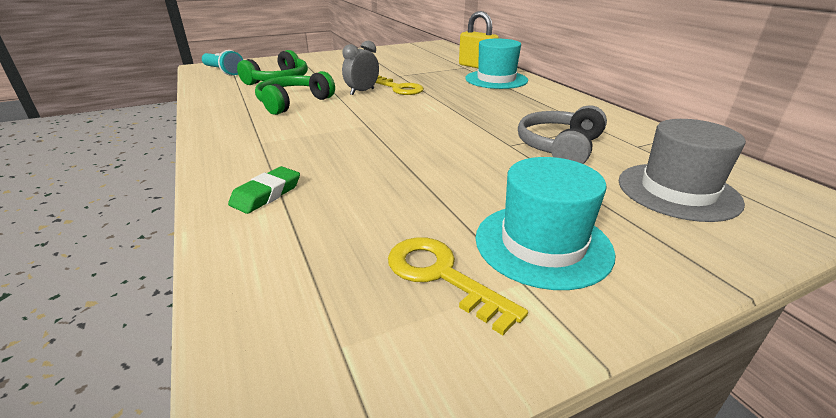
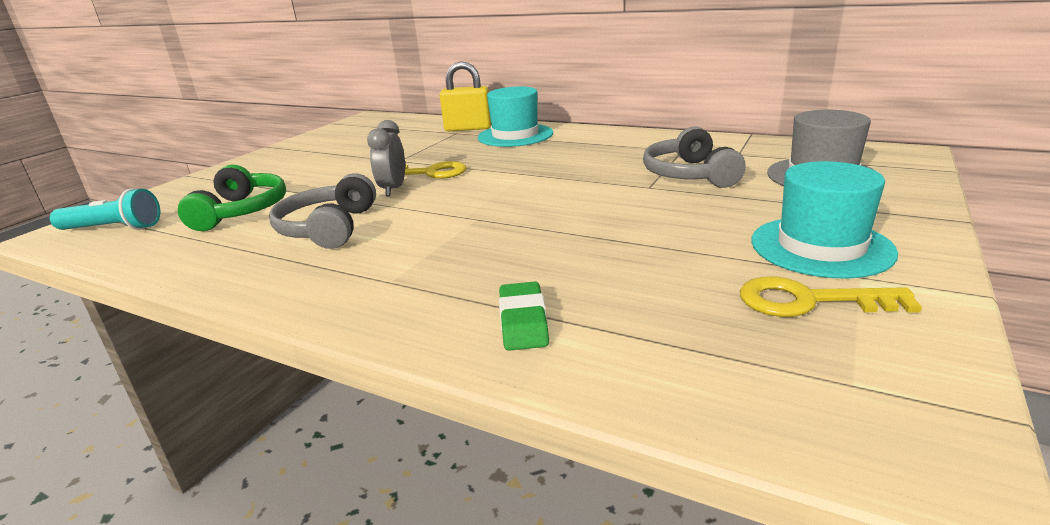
camera: 35 degrees left, 5 degrees down
green headphones [255,71,335,115] -> grey headphones [269,173,376,249]

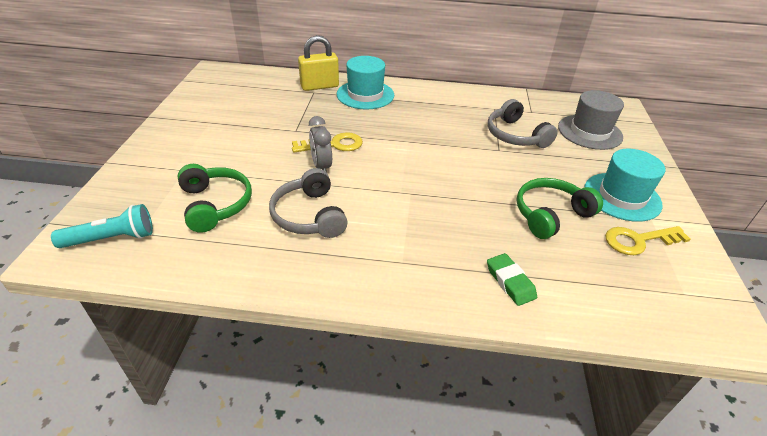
camera: 25 degrees left, 15 degrees up
none -> green headphones [517,178,603,239]

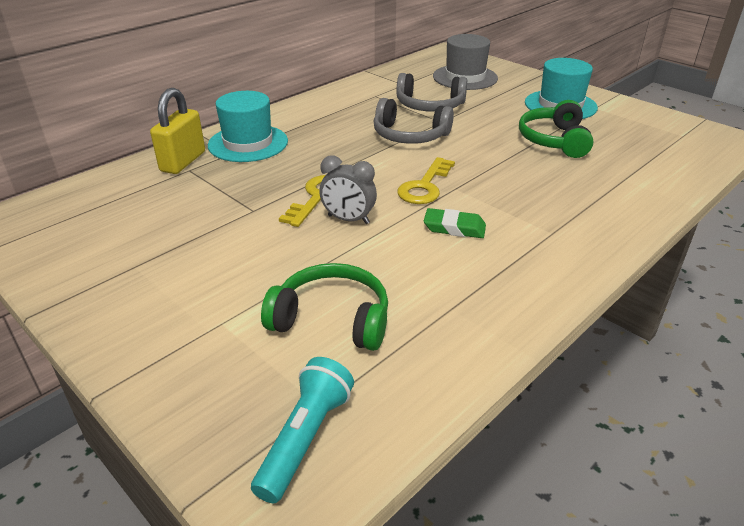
camera: 50 degrees left, 5 degrees down
grey headphones [269,168,348,238] -> grey headphones moved to [373,98,454,144]
green eraser [487,253,537,306] -> green eraser moved to [424,208,486,238]
yellow key [605,226,690,255] -> yellow key moved to [397,157,455,204]

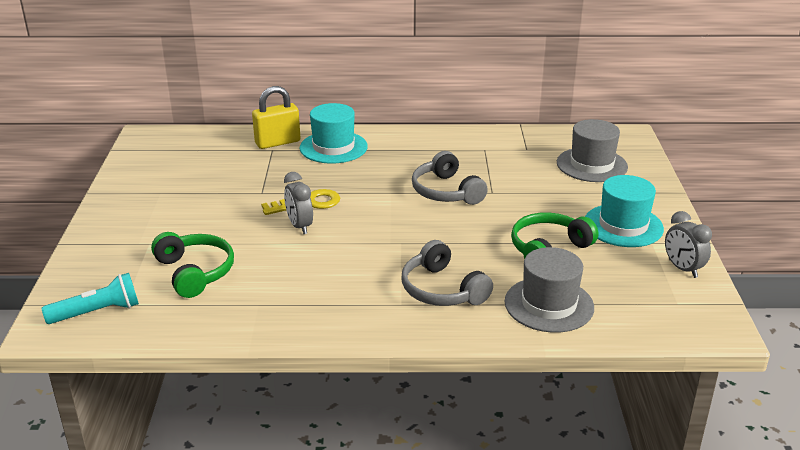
camera: 45 degrees right, 5 degrees down
grey headphones [397,73,467,112] -> grey headphones moved to [401,240,493,306]
yellow key [397,157,455,204] -> none
green eraser [424,208,486,238] -> none
none -> grey hat [505,247,594,333]
none -> grey clock [665,211,712,278]

